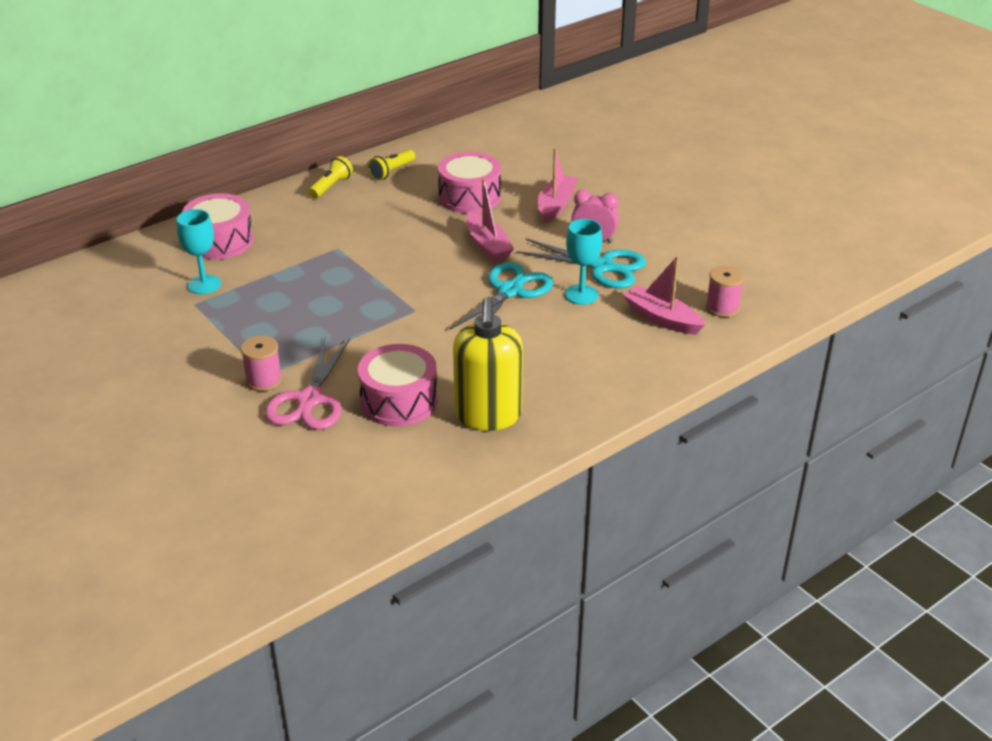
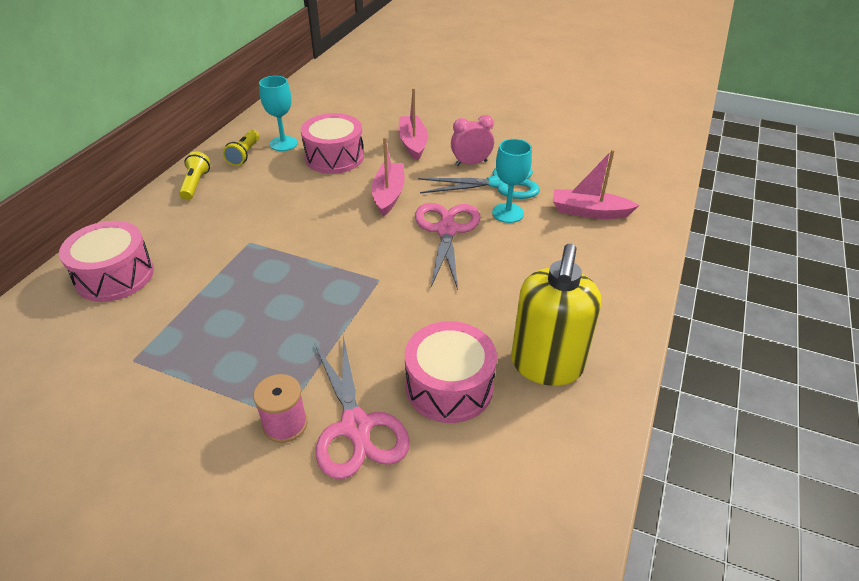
camera: 30 degrees left, 5 degrees up
turquoise goblet [177,209,221,294] -> turquoise goblet moved to [259,76,298,151]
turquoise scissors [449,262,554,330] -> pink scissors [415,203,481,290]
yellow soap dispenser [453,297,523,431] -> yellow soap dispenser turned 45 degrees clockwise [511,244,601,386]
pink boat [466,178,514,262] -> pink boat turned 120 degrees counterclockwise [371,137,405,216]
pink spool [706,266,744,317] -> none

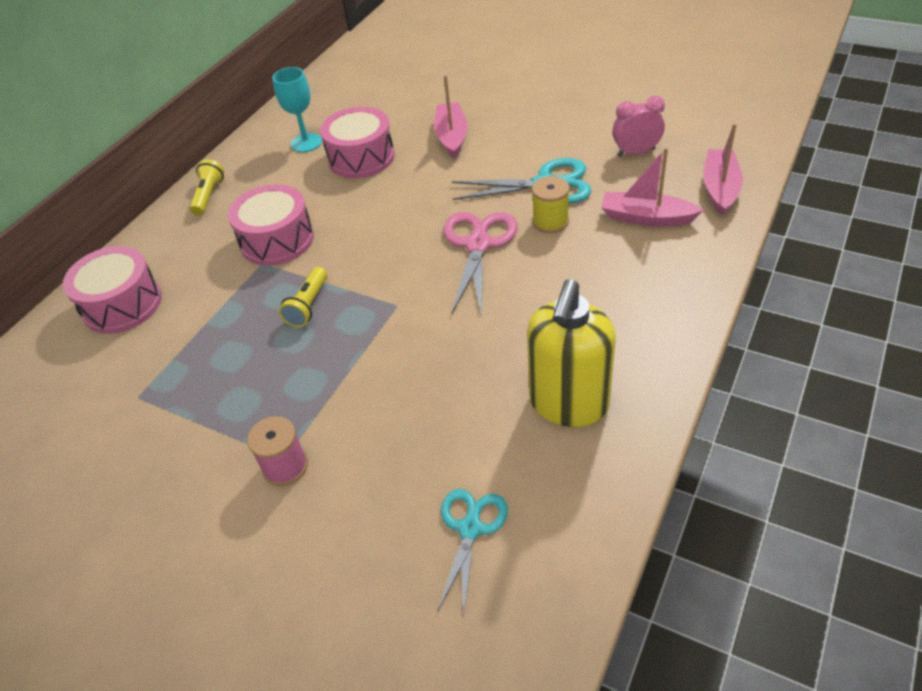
camera: 10 degrees right, 5 degrees up
yellow flashlight [223,130,259,166] -> yellow flashlight moved to [279,267,327,327]
pink scissors [314,336,410,479] -> none
pink boat [371,137,405,216] -> pink boat moved to [703,123,743,216]
pink drum [405,321,497,423] -> pink drum moved to [228,184,314,266]
pink clock [451,115,494,166] -> pink clock moved to [612,96,665,157]
turquoise goblet [492,139,532,223] -> yellow spool [532,176,570,233]
none -> turquoise scissors [437,489,508,617]

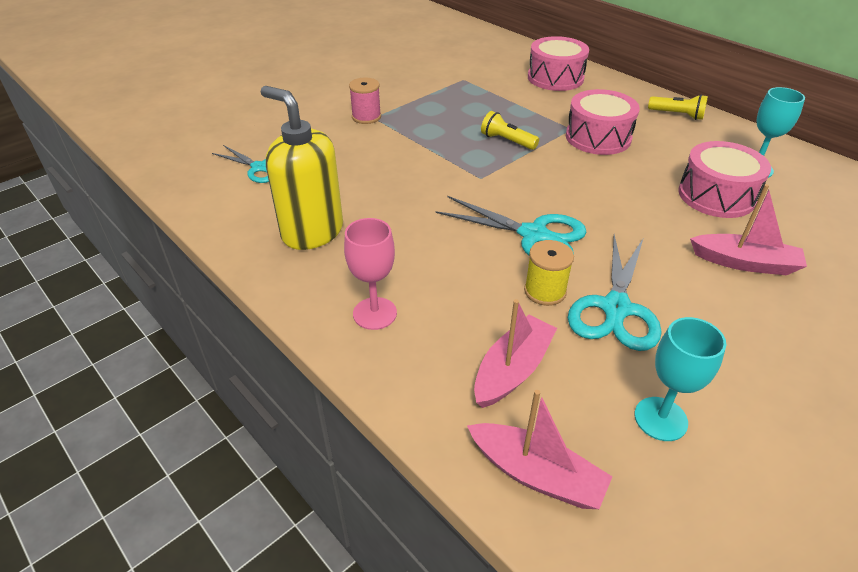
camera: 105 degrees right, 5 degrees down
pink scissors [443,212,517,315] -> turquoise scissors [436,196,587,255]
pink clock [612,96,665,157] -> turquoise goblet [634,317,726,441]
none -> pink goblet [344,218,397,330]

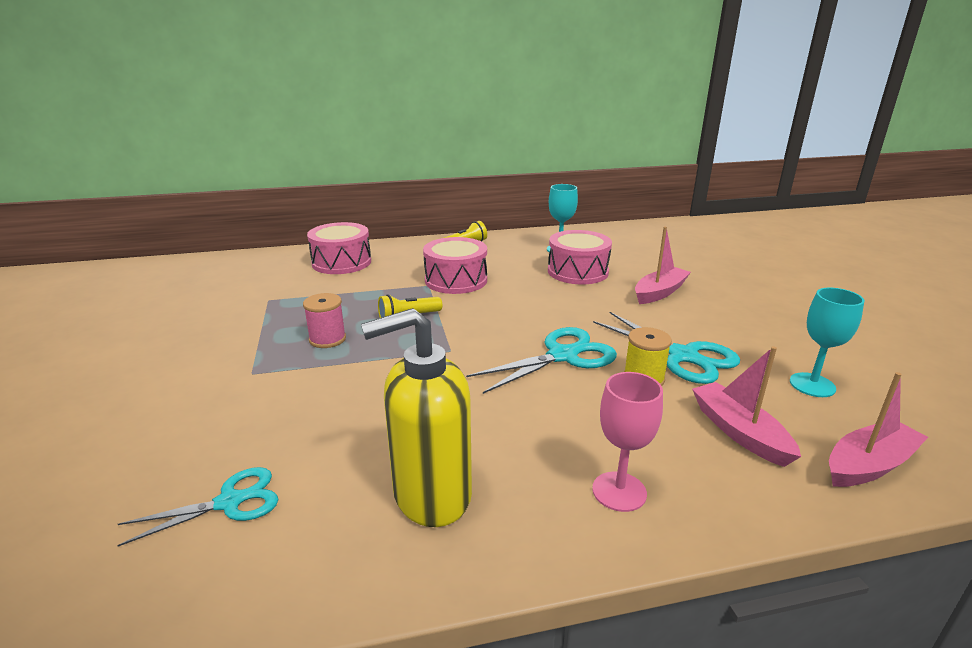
camera: 60 degrees left, 15 degrees down
pink spool [349,78,381,124] -> pink spool moved to [303,293,346,348]

